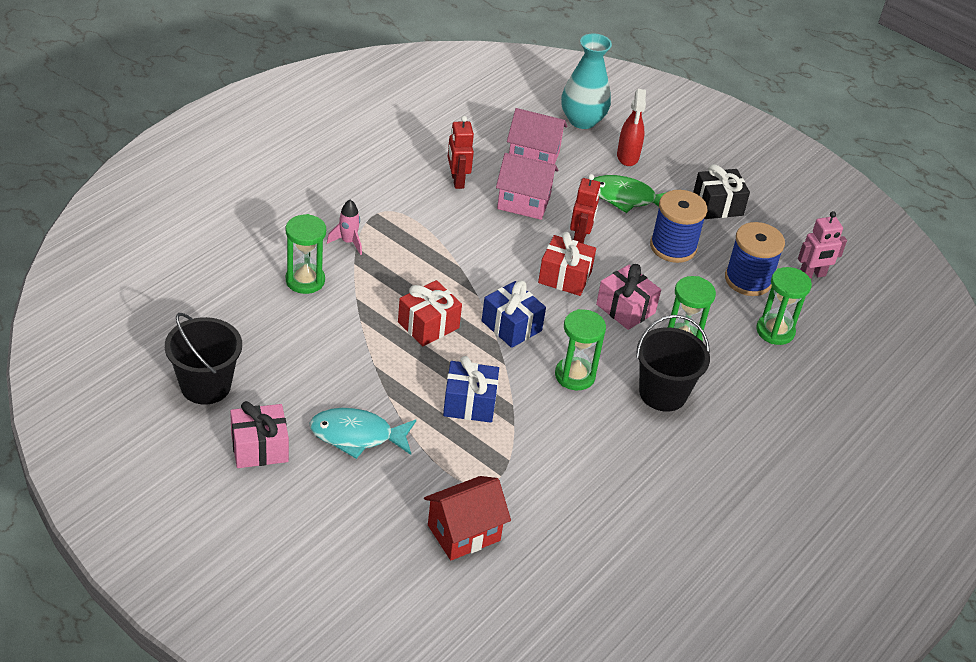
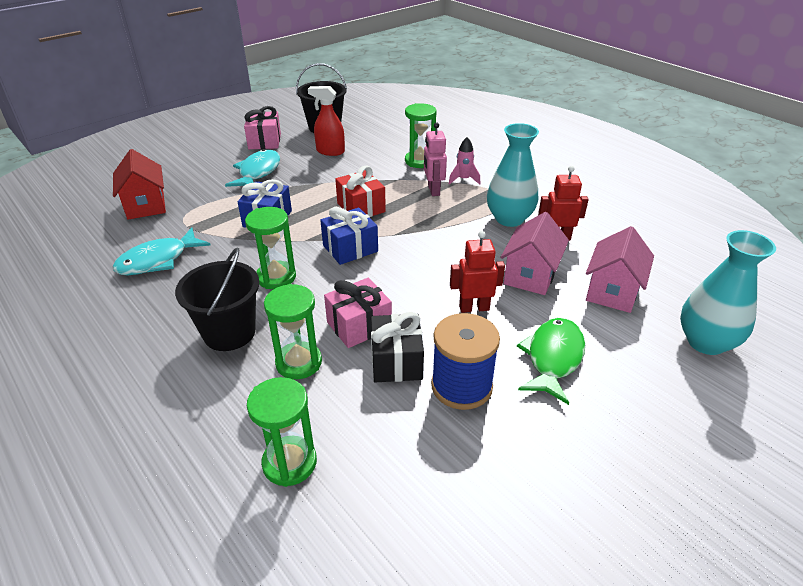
camera: 105 degrees right, 5 degrees down
red gift [538,232,596,296] -> none
red robot [570,174,601,243] -> red robot turned 150 degrees clockwise [450,231,505,313]
red spray bottle [617,89,646,166] -> red spray bottle moved to [308,86,345,156]
black gift [693,164,750,219] -> black gift moved to [371,312,424,382]
blue spool [725,222,785,296] -> none
pink robot [798,211,847,279] -> pink robot moved to [424,123,447,196]
none -> turquoise fish [113,228,211,275]
none -> turquoise vase [487,123,539,227]

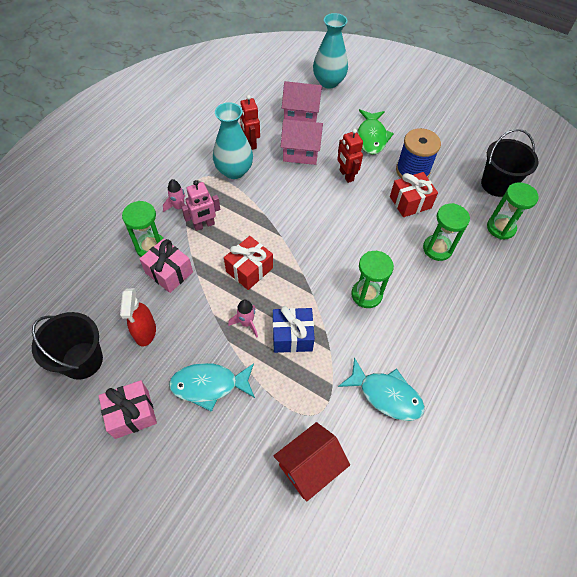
camera: 110 degrees left, 20 degrees up
black bucket [175,248,259,351] -> black bucket moved to [481,129,539,197]
blue gift [320,207,378,265] -> none
pink gift [324,278,392,348] -> pink gift moved to [140,238,193,293]
black gift [371,312,424,382] -> red gift [390,172,438,217]
green fish [517,318,585,405] -> green fish turned 90 degrees counterclockwise [358,109,394,155]
none -> pink rocket [228,300,258,338]

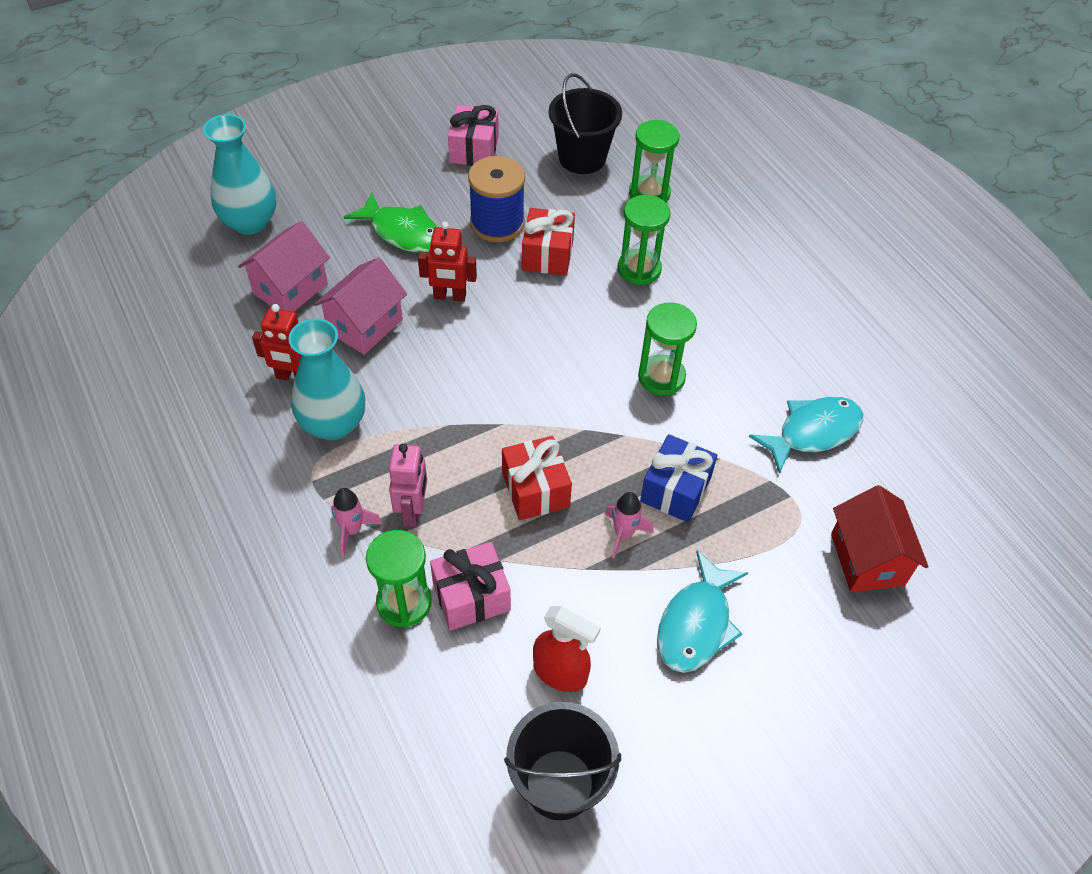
camera: 60 degrees left, 5 degrees down
pink gift [99,380,157,439] -> pink gift moved to [448,105,499,166]

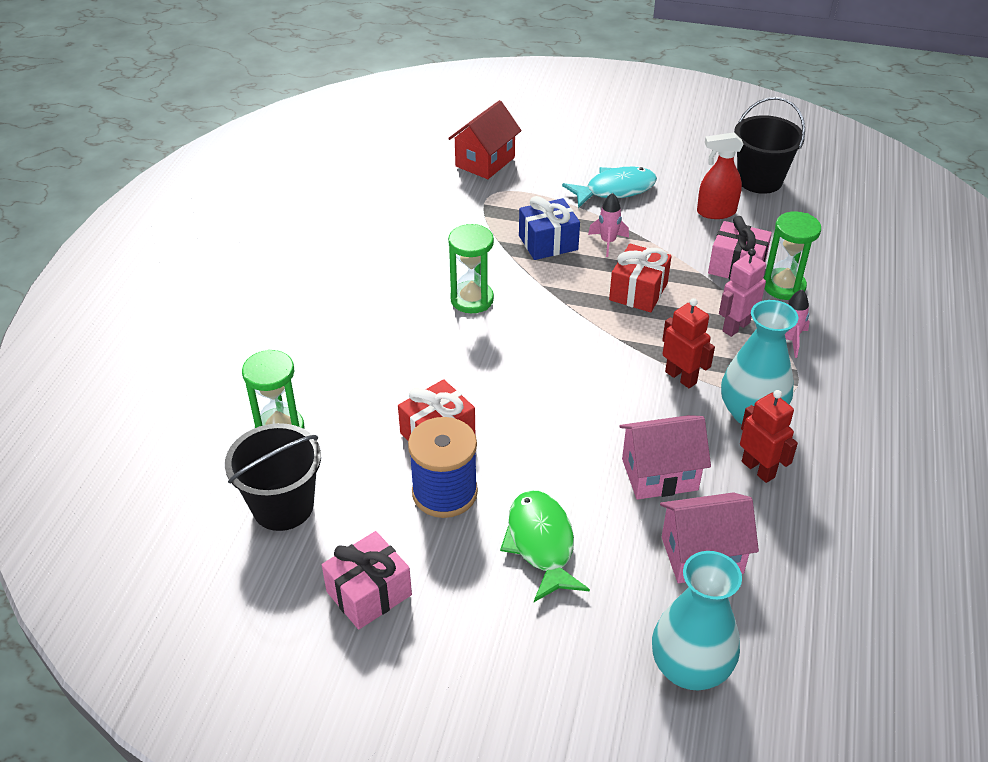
camera: 135 degrees left, 10 degrees down
red robot [418,221,477,301] -> red robot moved to [662,298,715,388]
red spray bottle [533,606,601,692] -> red spray bottle turned 75 degrees counterclockwise [697,132,744,219]
green hourglass [618,195,671,285] -> none
turquoise fish [749,397,863,474] -> none

